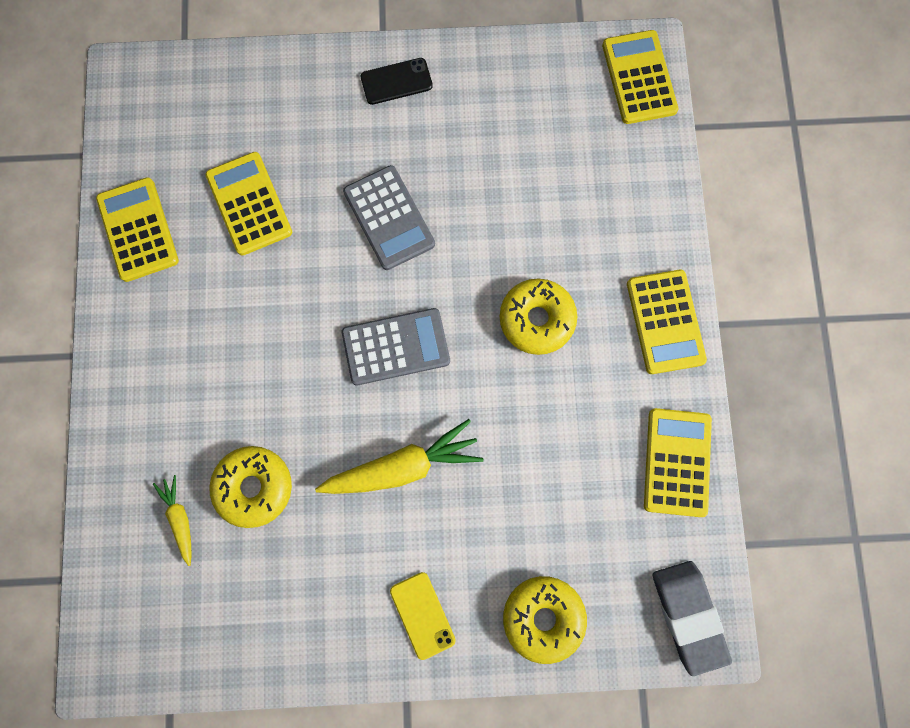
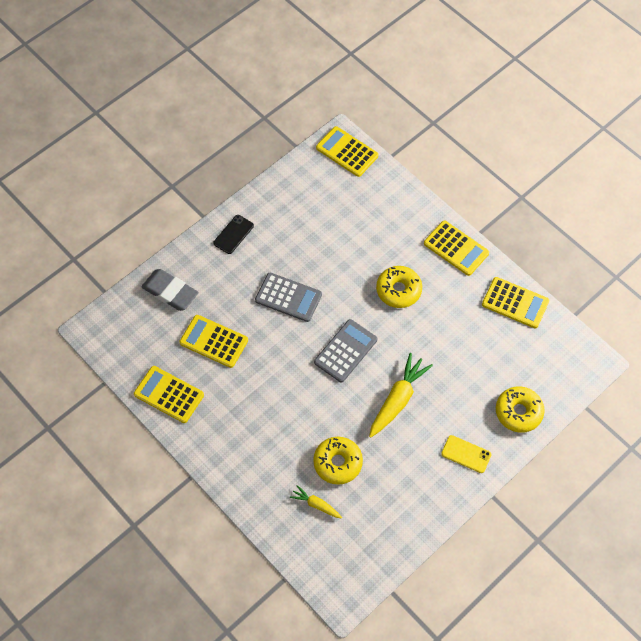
camera: 40 degrees left, 15 degrees down
yellow calculator [644,408,712,517] -> yellow calculator turned 150 degrees clockwise [482,277,549,328]
grey eraser [653,561,732,676] -> grey eraser moved to [141,269,198,311]

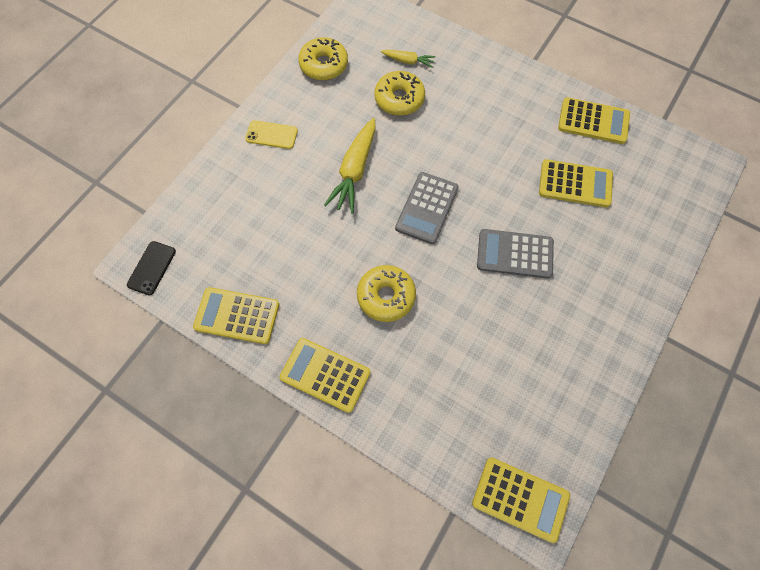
camera: 165 degrees right, 5 degrees up
grey eraser [141,269,198,311] -> none
black phone [213,215,254,254] -> black phone moved to [127,241,176,295]
yellow donut [496,387,545,433] -> yellow donut moved to [298,37,348,80]

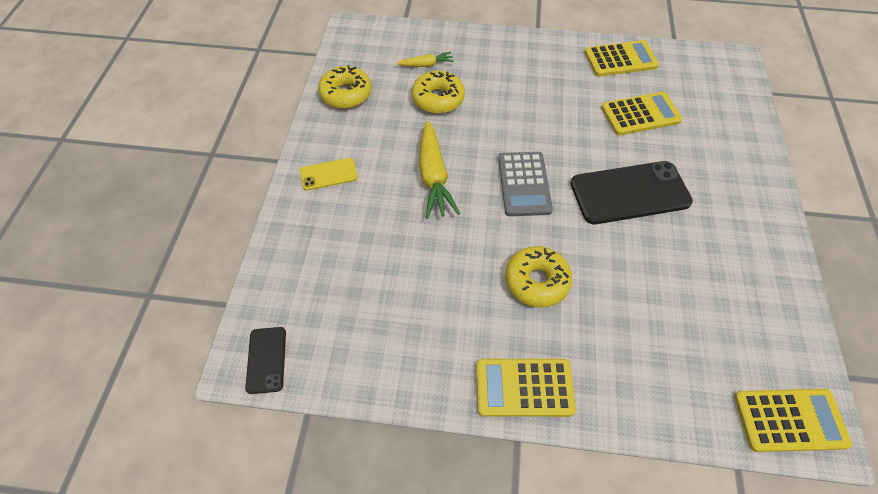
camera: 25 degrees left, 10 degrees down
yellow calculator [193,287,279,344] -> none
grey calculator [477,229,554,279] -> black phone [570,161,693,224]

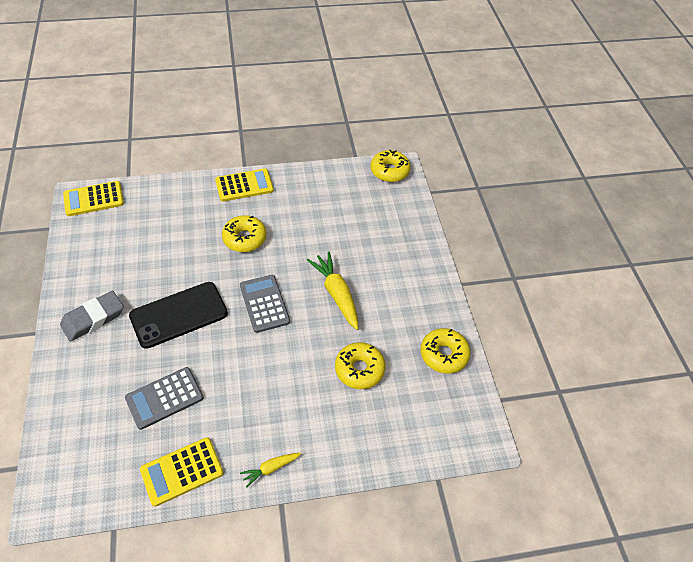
camera: 160 degrees right, 5 degrees down
black phone [245,327,286,394] -> yellow donut [371,150,411,182]
yellow phone [300,158,358,191] -> none
yellow carrot [397,52,454,67] -> yellow carrot moved to [240,453,301,487]
yellow calculator [601,92,683,135] -> grey calculator [125,367,204,430]
none -> grey eraser [60,290,124,342]

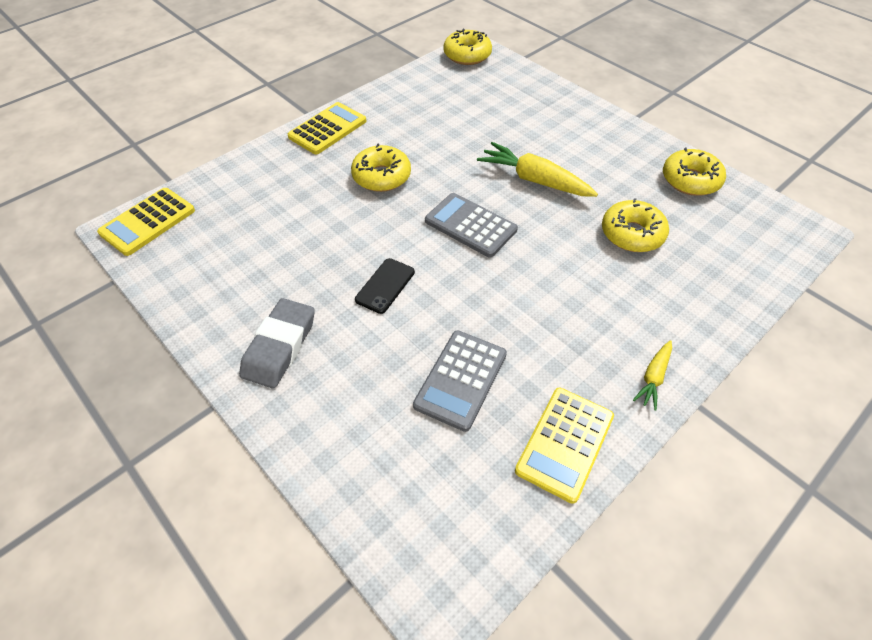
camera: 30 degrees left, 0 degrees up
black phone [129,282,228,349] -> black phone [355,258,415,314], size x0.51

